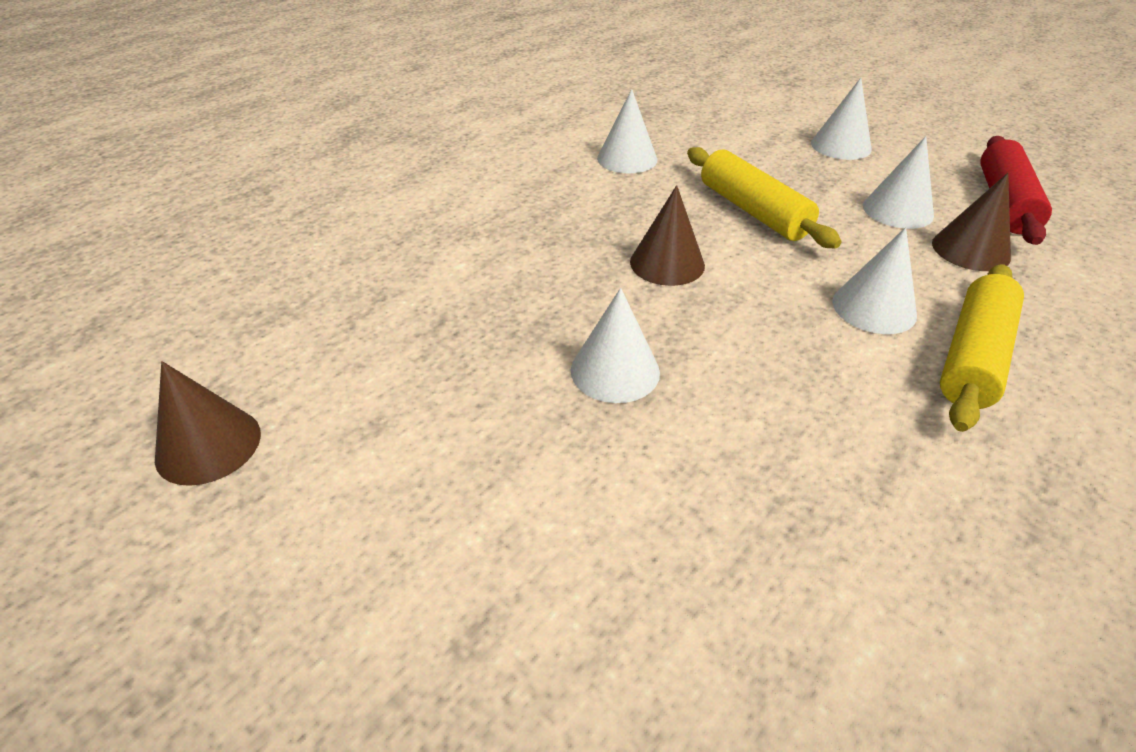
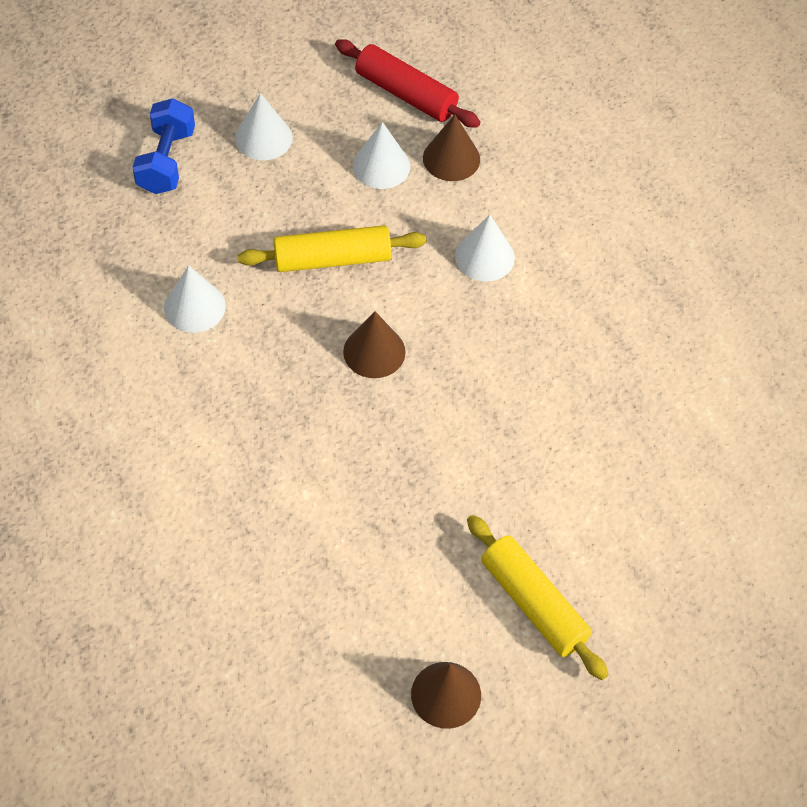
camera: 70 degrees left, 15 degrees up
white cone [571,288,660,403] -> none
yellow rolling pin [940,264,1024,432] -> yellow rolling pin moved to [467,515,608,680]
none -> blue dumbbell [132,98,195,194]

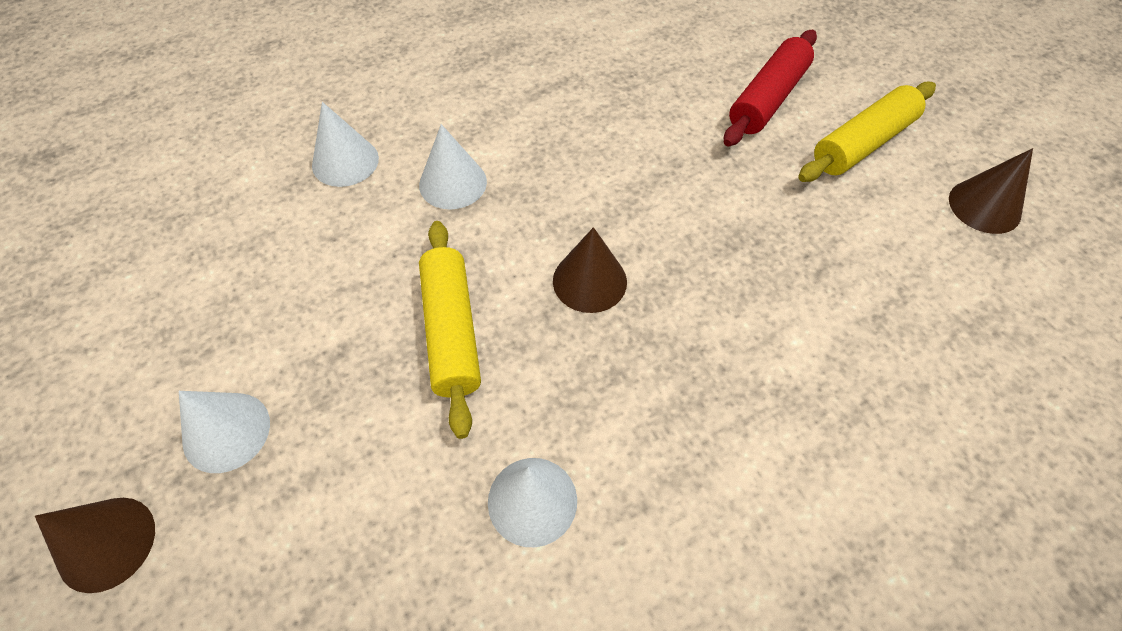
camera: 90 degrees left, 0 degrees up
blue dumbbell [132,98,195,194] -> none
red rolling pin [335,39,480,128] -> red rolling pin moved to [724,30,817,147]
white cone [353,122,410,189] -> white cone moved to [312,102,379,187]
brown cone [423,115,480,181] -> brown cone moved to [35,498,155,593]

